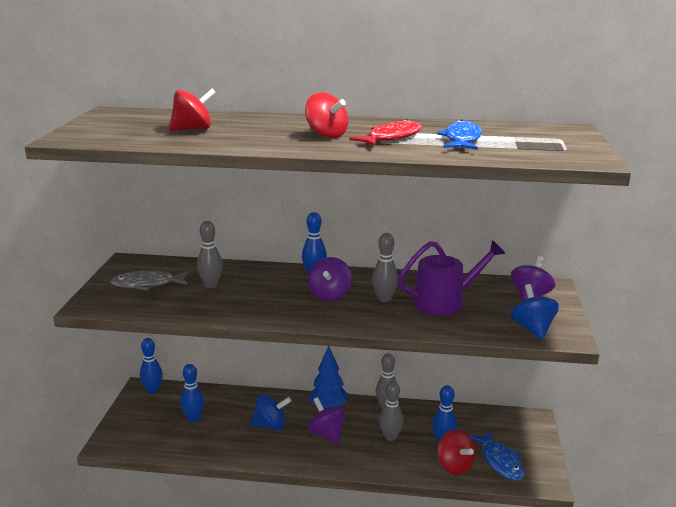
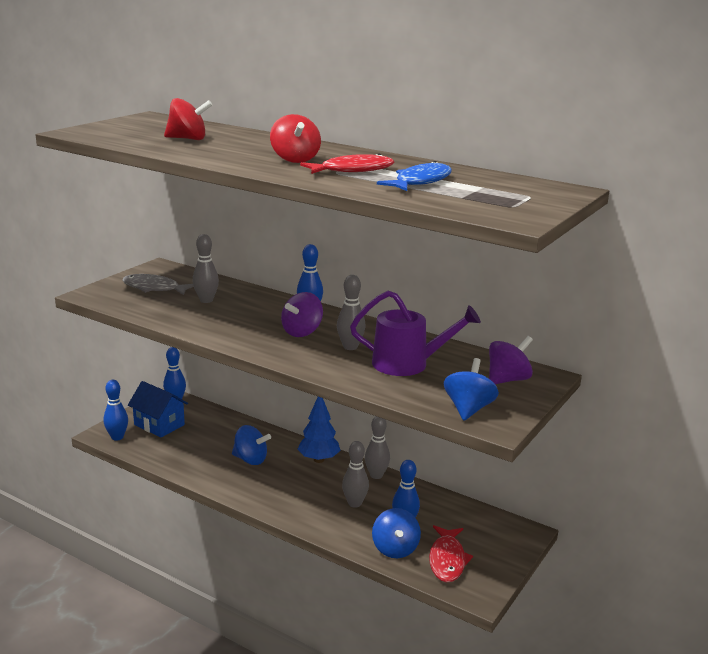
camera: 25 degrees right, 0 degrees up
blue bowling pin [180,364,205,422] -> blue bowling pin moved to [103,380,128,441]
purple spinning top [308,397,345,444] -> none
red spinning top [437,430,476,475] -> blue spinning top [372,508,421,558]
blue fish [469,431,524,481] -> red fish [429,525,473,582]
none -> blue house [128,381,188,438]

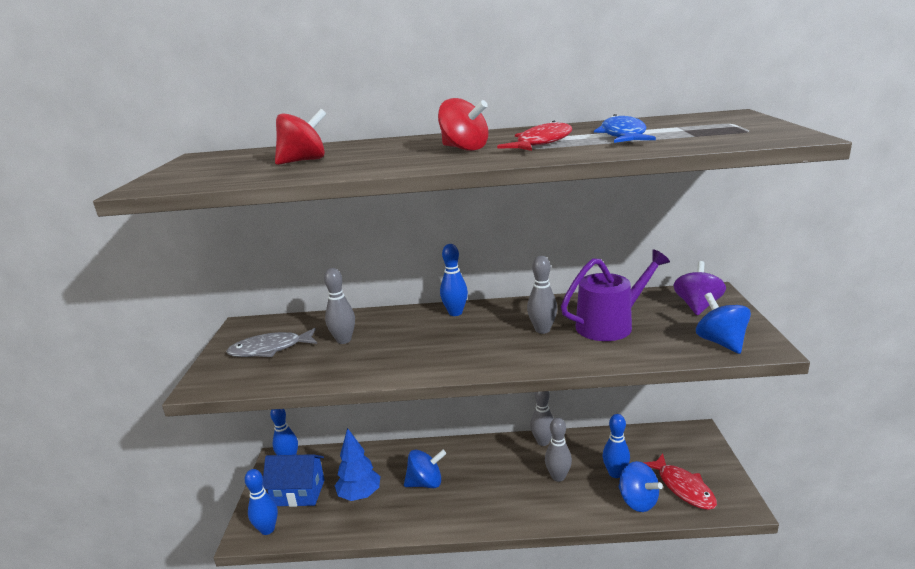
camera: 30 degrees left, 0 degrees up
purple spinning top [281,292,323,337] -> none
blue tree [298,397,341,463] -> blue tree moved to [335,428,381,501]

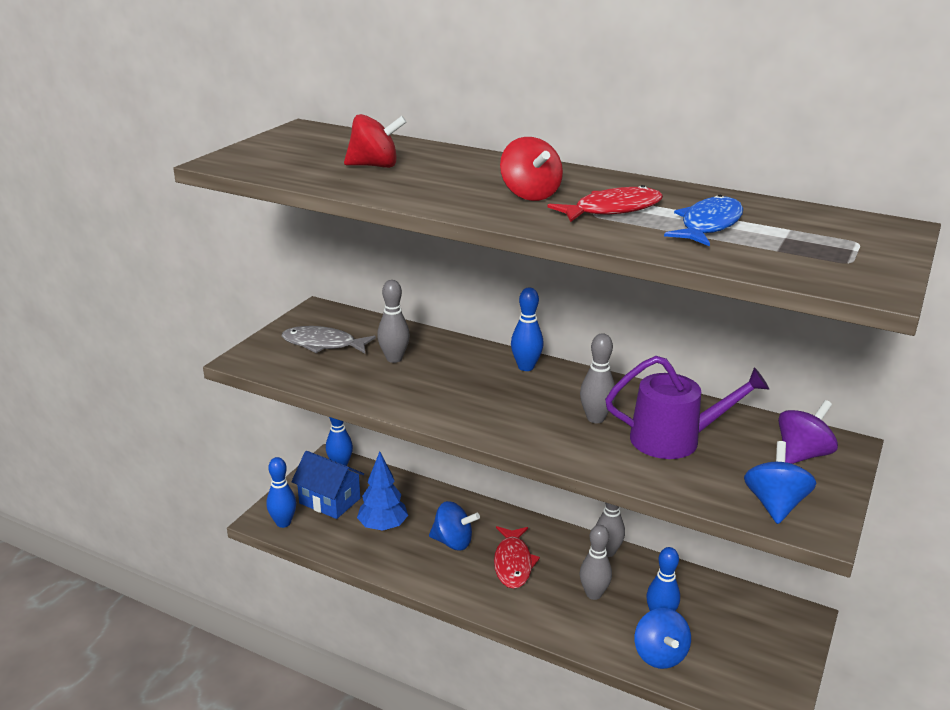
camera: 25 degrees right, 5 degrees up
red fish [643,454,717,510] -> red fish moved to [494,526,540,589]

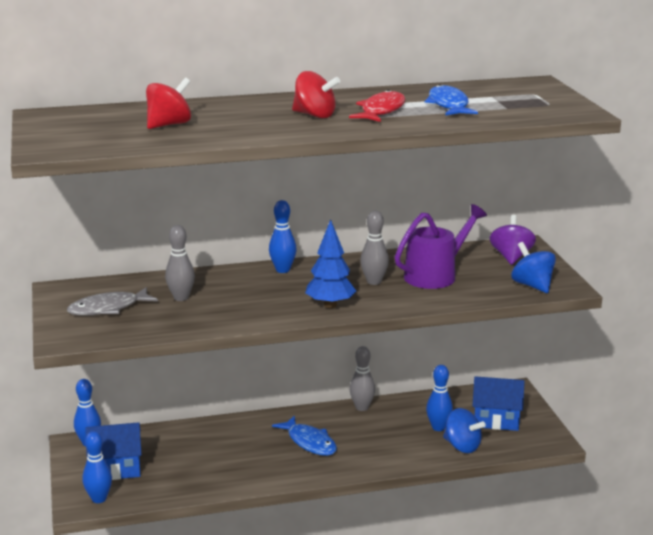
camera: 40 degrees left, 5 degrees down
blue tree [357,452,408,531] -> blue tree moved to [305,219,356,308]
blue spinning top [429,501,480,550] -> none
red fish [494,526,540,589] -> blue fish [272,416,337,456]
grey bowling pin [580,525,612,600] -> none
none -> blue house [472,376,525,431]

